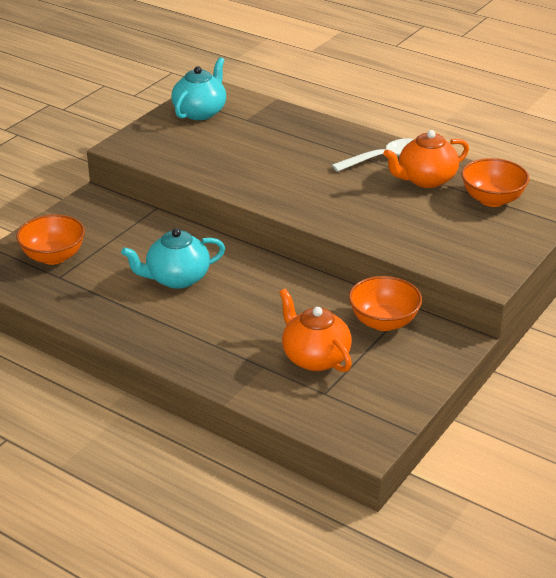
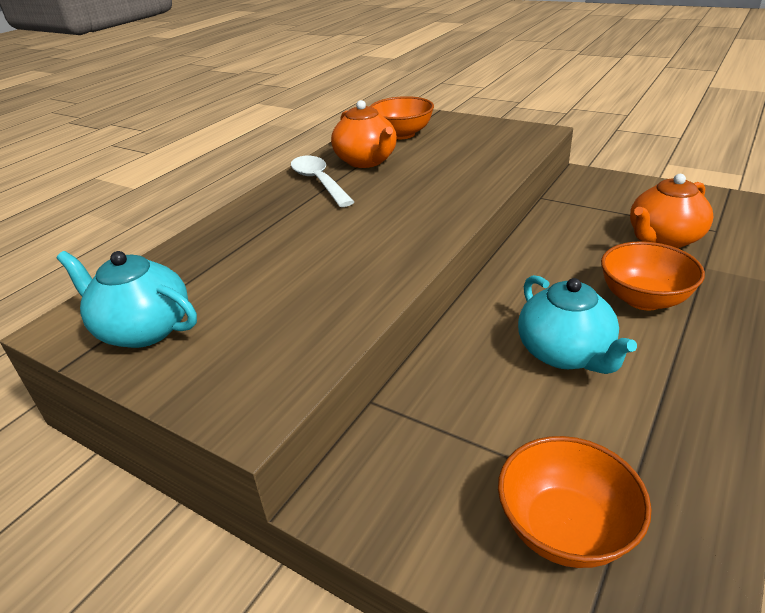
camera: 90 degrees left, 0 degrees up
orange bowl [349,276,422,331] -> orange bowl moved to [601,241,705,311]

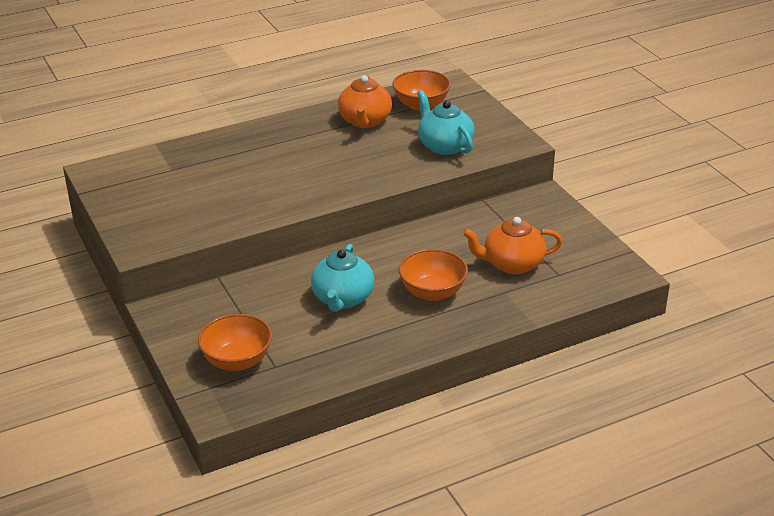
camera: 30 degrees right, 0 degrees up
turquoise teapot [57,251,197,348] -> turquoise teapot moved to [417,90,474,155]
white spoon [291,156,354,207] -> none

